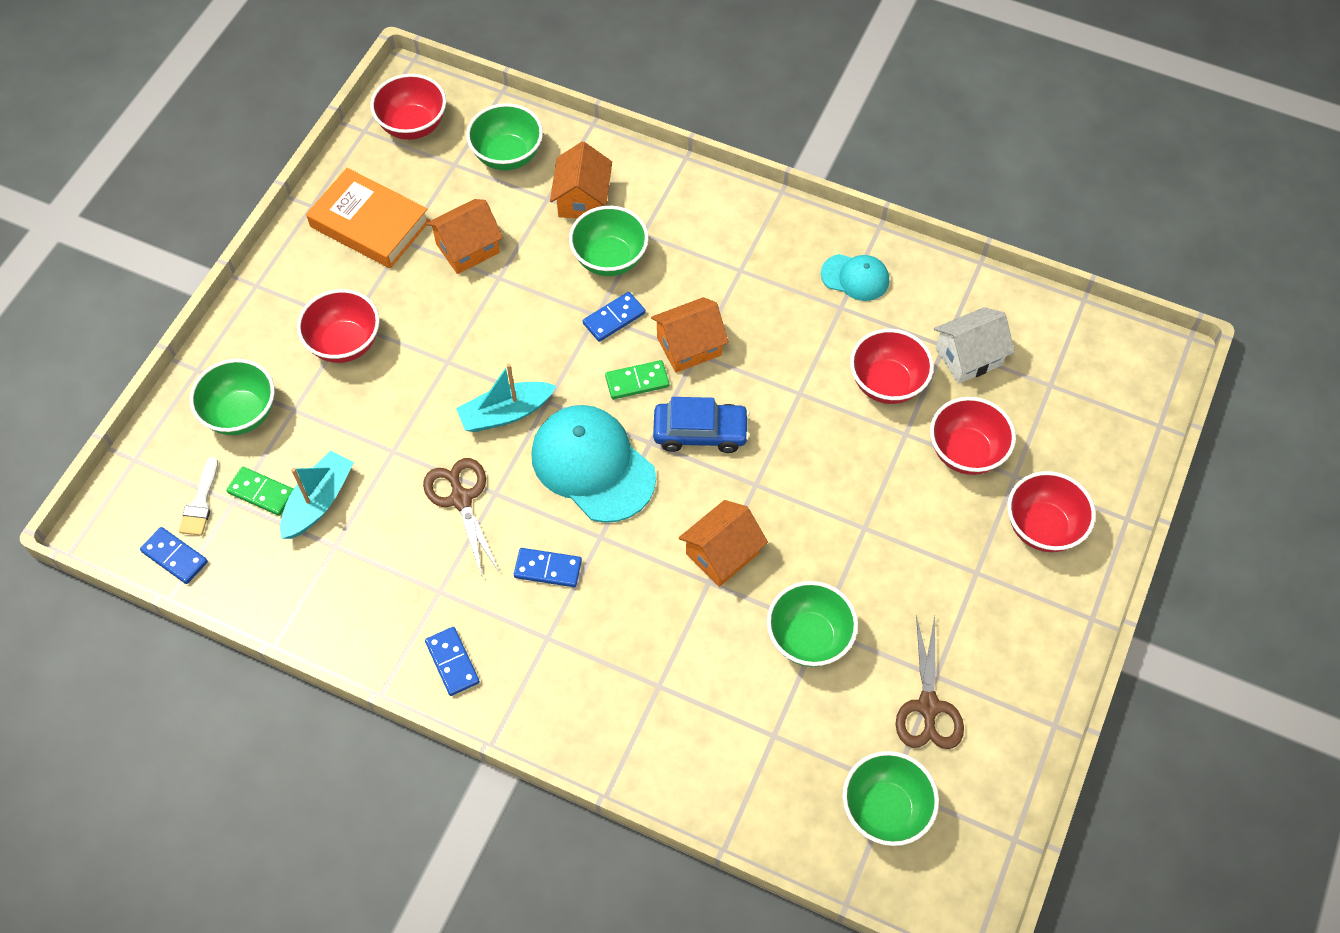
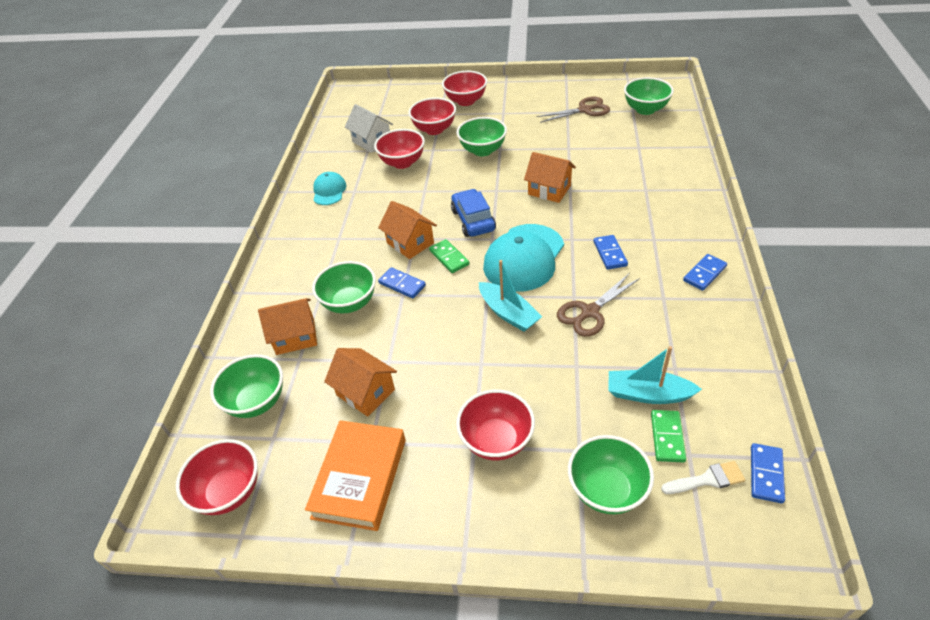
camera: 105 degrees left, 15 degrees down
green bowl [767,581,858,667] -> green bowl moved to [457,117,507,156]

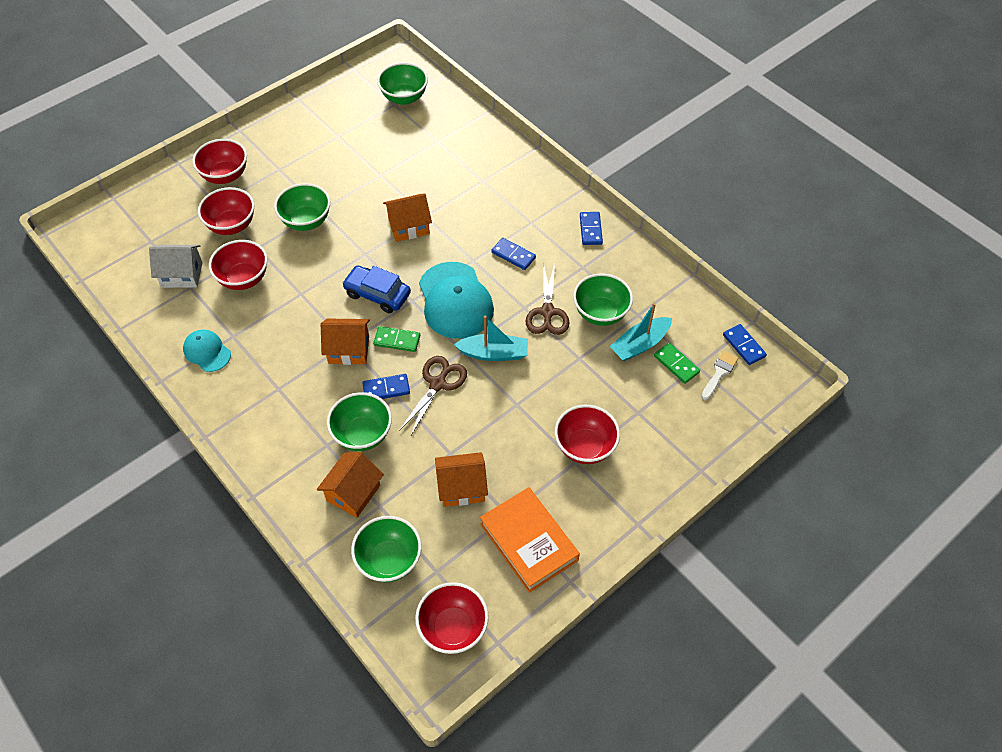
camera: 50 degrees left, 10 degrees up
brown scissors [536,97,610,123] -> brown scissors moved to [399,356,467,437]
green bowl [568,435,654,514] -> green bowl moved to [573,273,633,326]

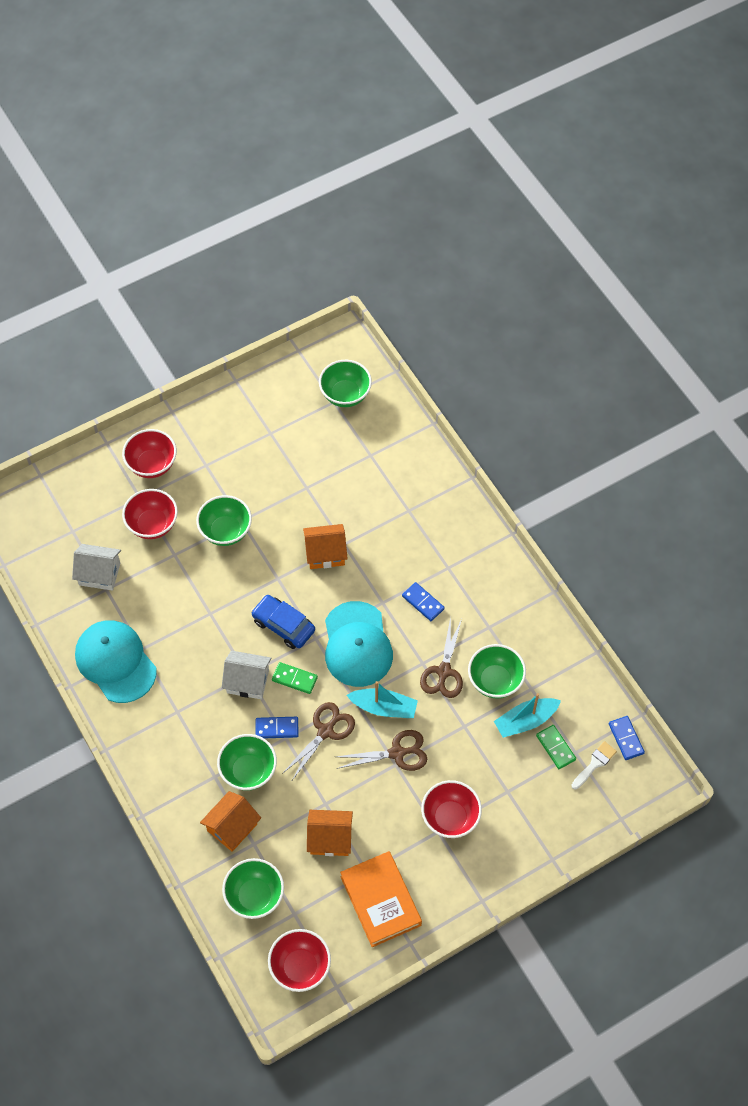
camera: 10 degrees right, 5 degrees up
turquoise cap [183,330,231,372] -> turquoise cap [75,620,157,703], size x1.86
red bowl [209,240,268,290] -> none
orange house [321,319,370,365] -> white house [222,651,271,699]
blue domino [580,212,603,245] -> none
none -> brown scissors [336,730,427,771]

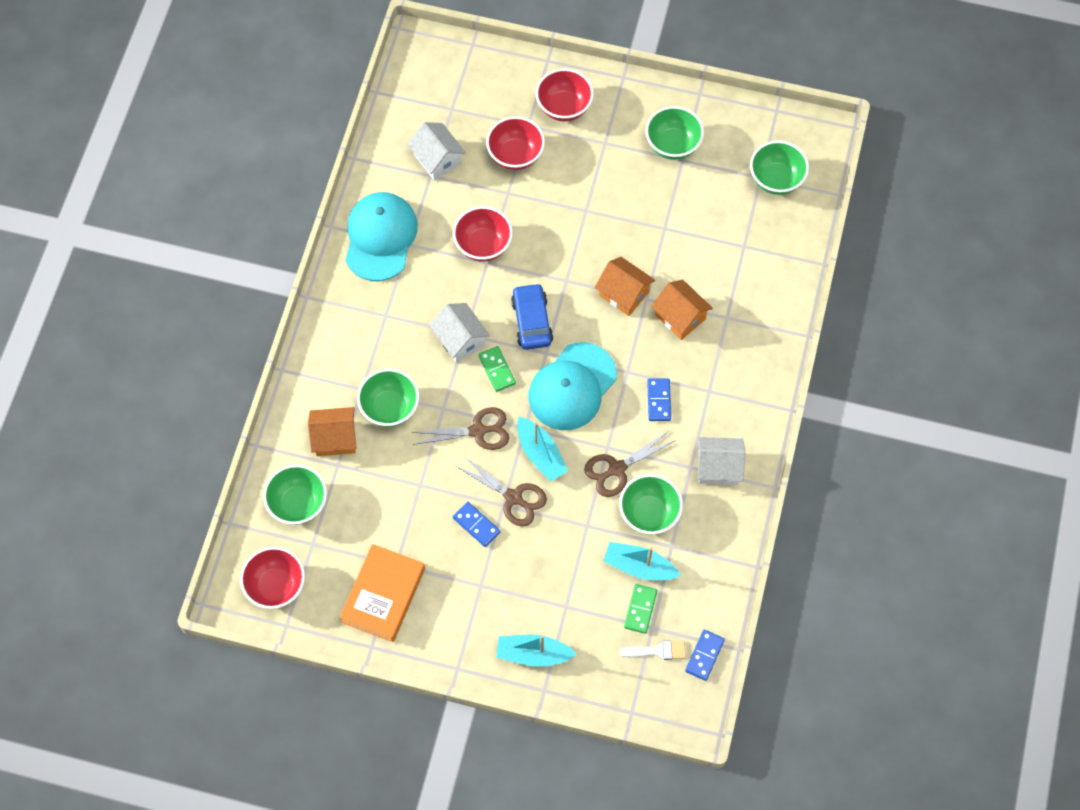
camera: 45 degrees right, 5 degrees up
green bowl [196,495,252,546] -> green bowl moved to [646,106,704,160]
blue domino [256,717,298,738] -> blue domino moved to [453,502,500,547]
orange house [307,810,353,856] -> orange house moved to [651,280,713,340]
red bowl [421,780,482,838] -> red bowl moved to [453,206,513,261]
none -> turquoise boat [496,635,577,667]
none -> white house [698,437,745,485]

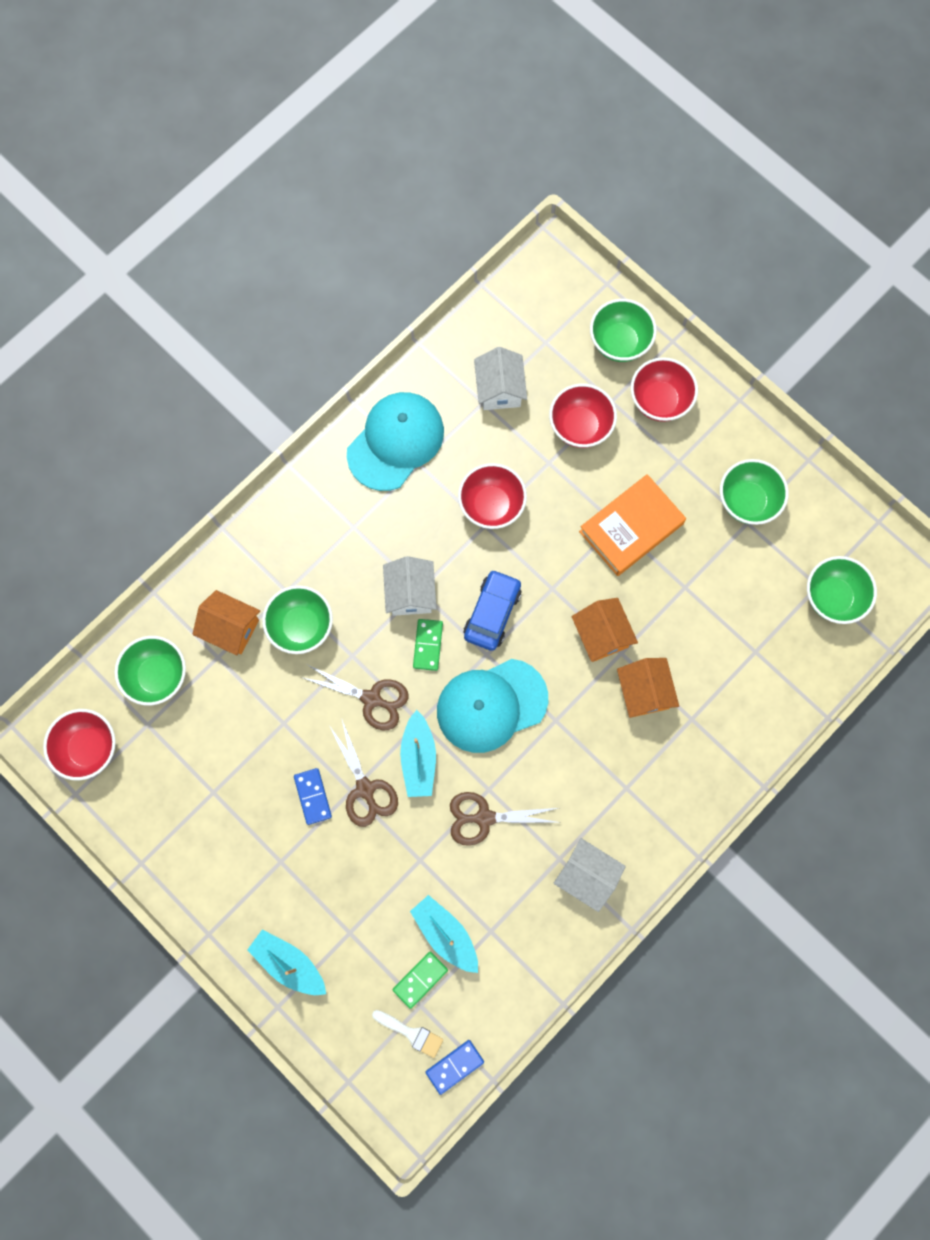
camera: 30 degrees right, 10 degrees up
orange book [340,544,425,642] -> orange book moved to [579,474,686,576]
green bowl [619,474,683,535] -> green bowl moved to [590,299,657,362]
blue domino [647,378,671,421] -> none

